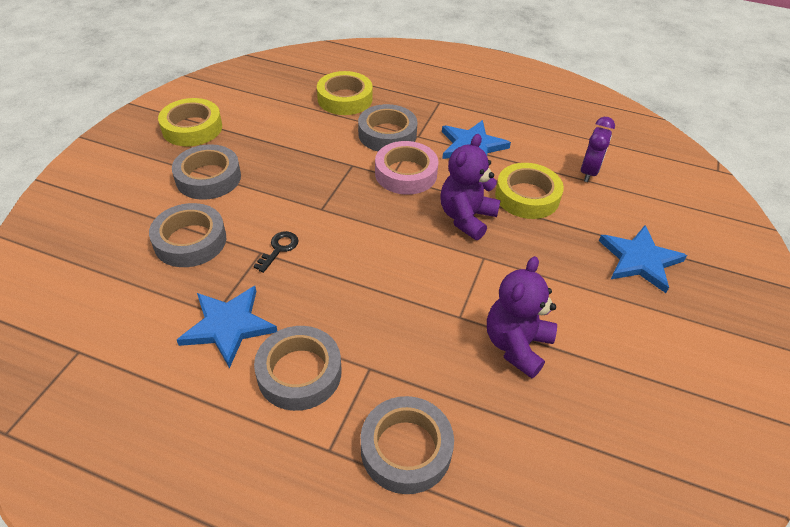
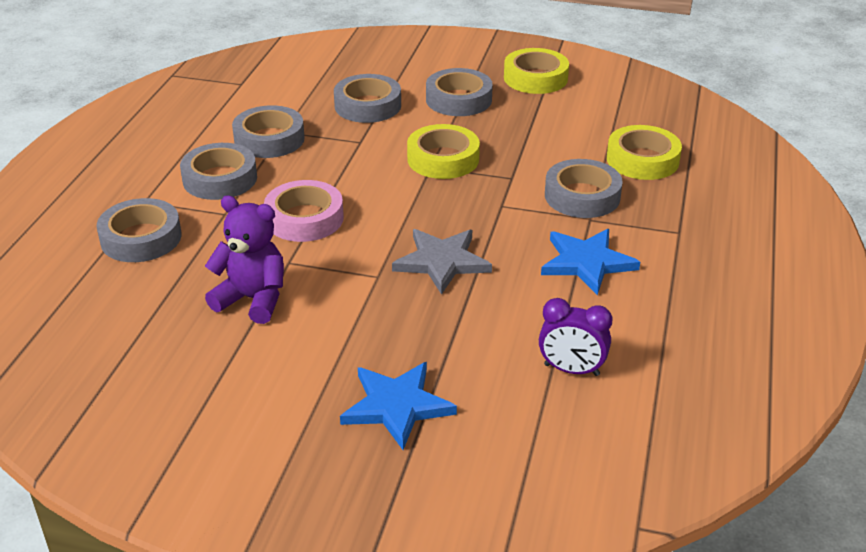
camera: 85 degrees right, 10 degrees down
blue star [177,286,277,369] -> grey tape [232,105,305,158]
black key [253,231,299,273] -> none
pink tape [375,141,439,195] -> pink tape moved to [264,180,344,242]
purple teddy bear [440,134,501,240] -> grey star [392,229,492,295]
yellow tape [495,163,564,219] -> yellow tape moved to [407,124,480,179]

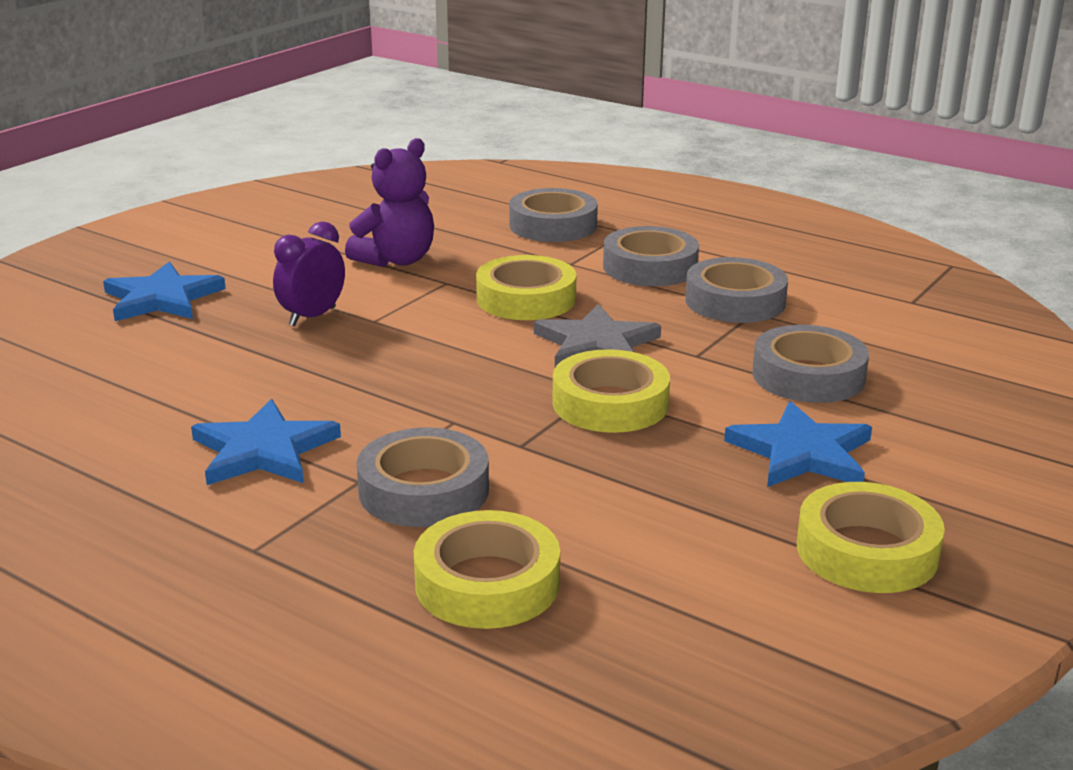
camera: 110 degrees right, 10 degrees down
pink tape [264,180,344,242] -> yellow tape [476,255,576,320]
grey star [392,229,492,295] -> grey star moved to [534,304,661,367]
grey tape [426,68,493,116] -> blue star [724,401,872,487]
purple clock [539,298,612,376] -> purple clock moved to [273,222,345,326]

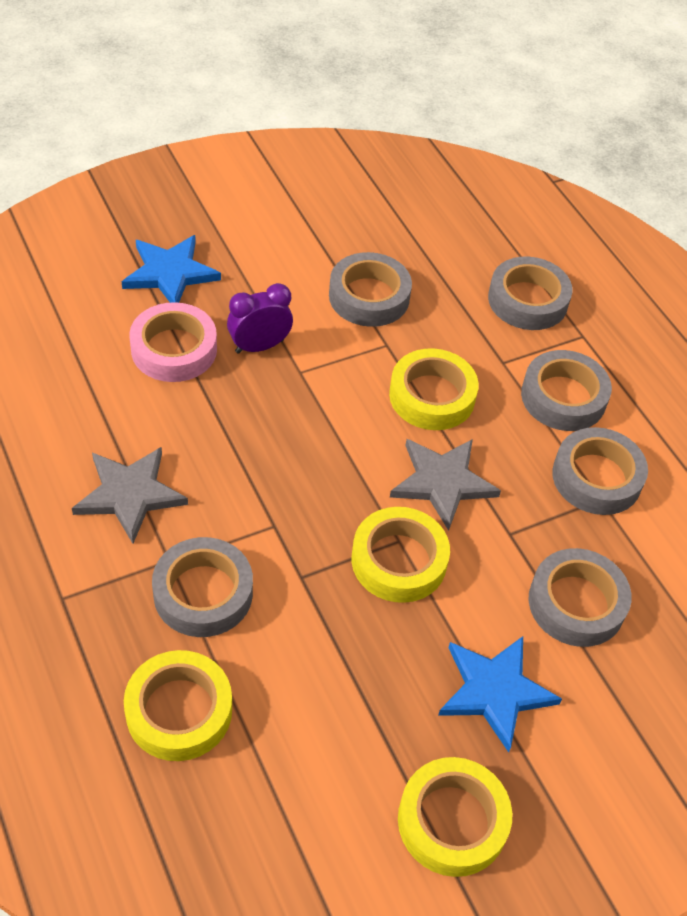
camera: 25 degrees right, 25 degrees up
blue star [191,399,341,485] -> grey star [72,447,188,544]
purple teddy bear [345,138,434,267] -> grey tape [329,252,412,327]
none -> pink tape [129,302,217,382]

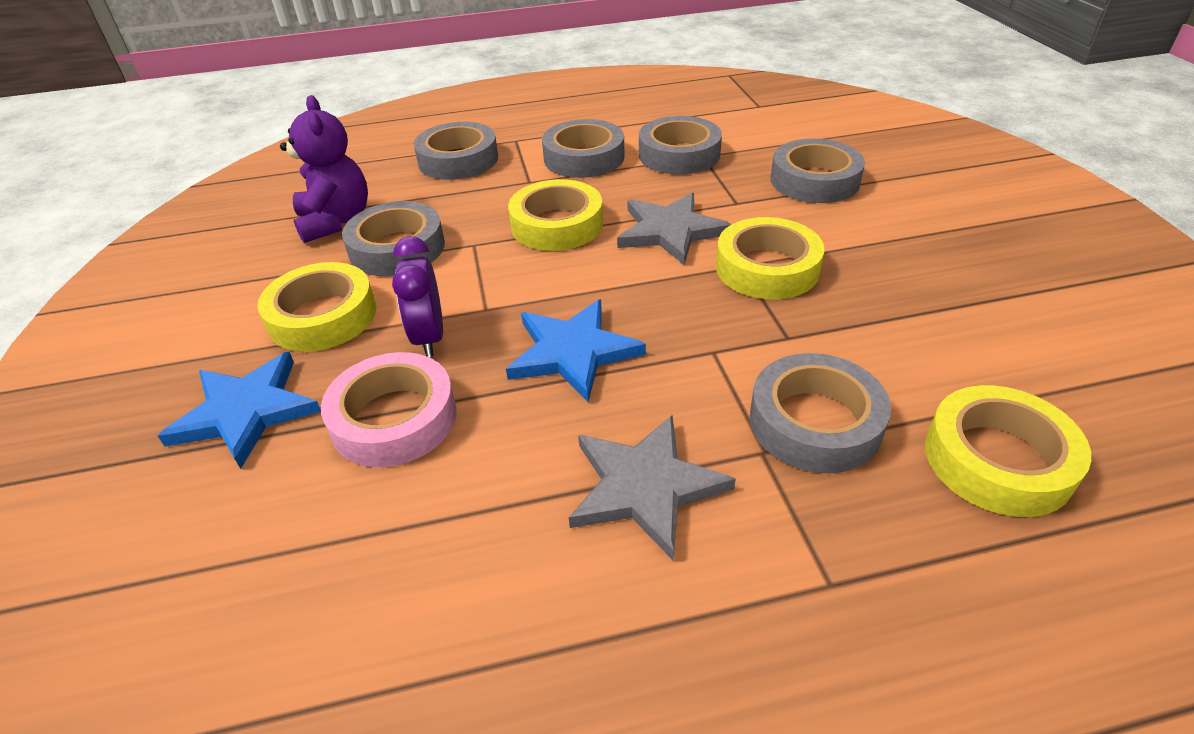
camera: 70 degrees left, 10 degrees down
yellow tape [398,757,512,877] -> yellow tape moved to [257,262,376,352]
blue star [438,636,562,752] -> blue star moved to [506,299,646,402]
none -> purple teddy bear [280,95,368,243]

